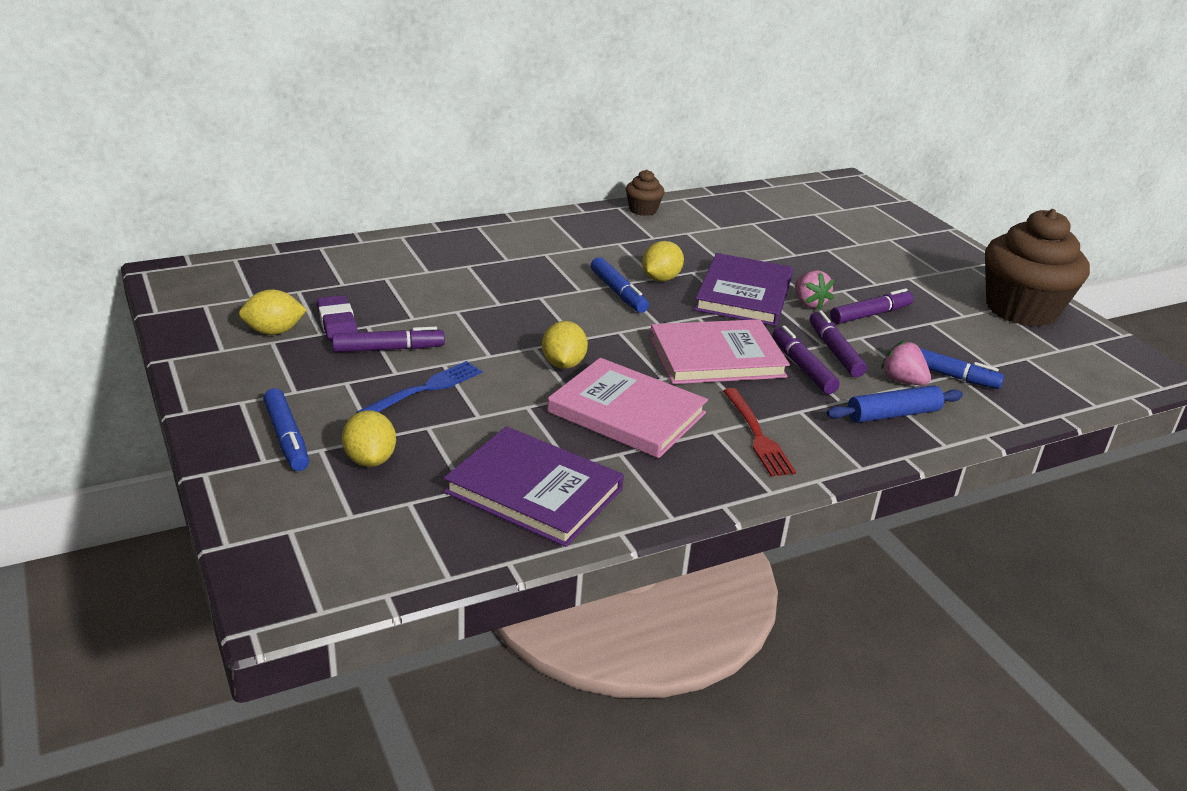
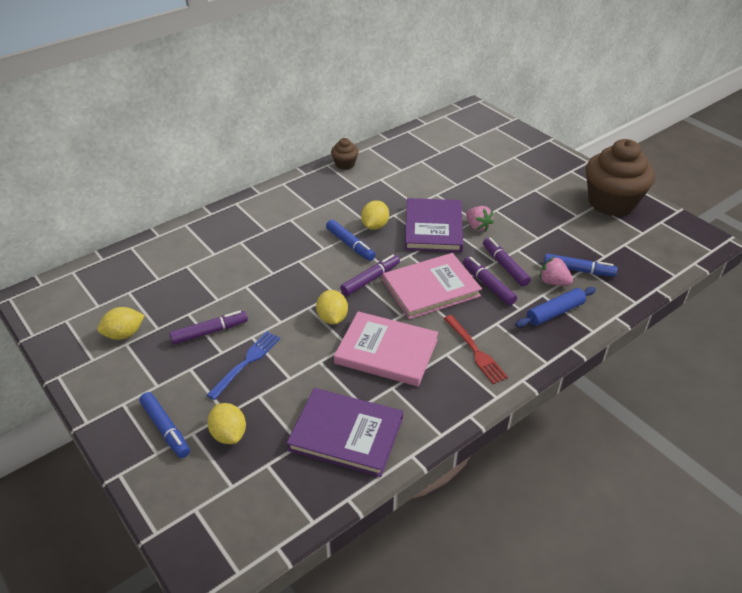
camera: 10 degrees left, 10 degrees up
purple eraser [317,295,358,342] -> none
purple marker [830,288,914,324] -> purple marker moved to [340,254,400,296]

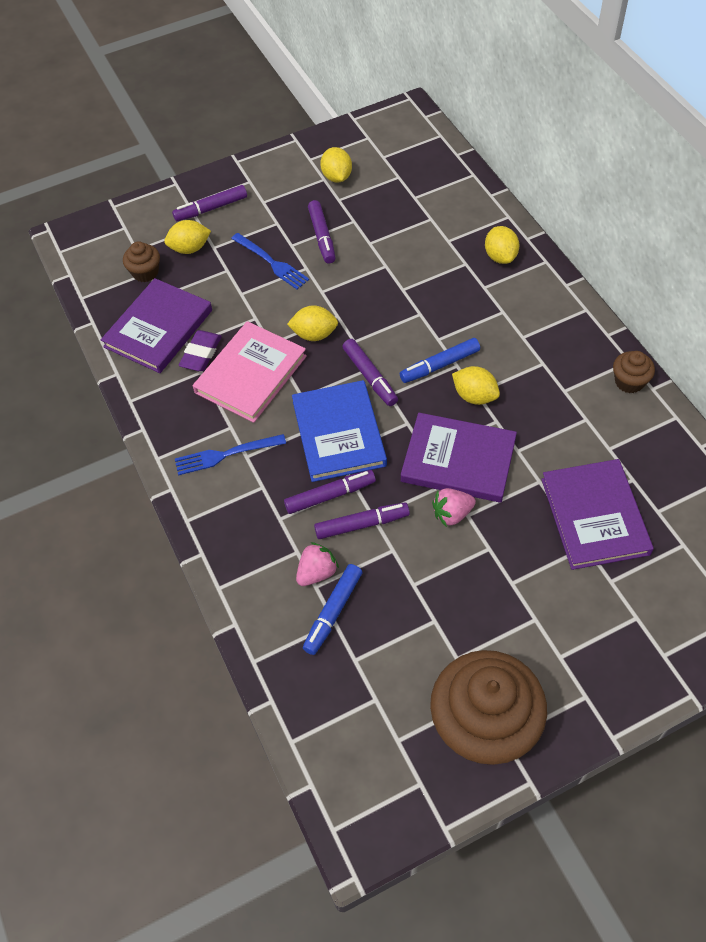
camera: 105 degrees right, 15 degrees up
blue marker [139,392,190,458] -> purple marker [172,185,247,221]
pink book [383,253,482,319] -> blue book [292,380,387,482]
red fork [444,315,508,384] -> blue fork [175,434,286,475]
blue rolling pin [515,287,596,327] -> none
none -> brown cupcake [123,242,160,282]
none -> purple eraser [179,330,222,371]
none -> yellow lemon [485,226,519,264]
none -> purple book [541,459,654,570]

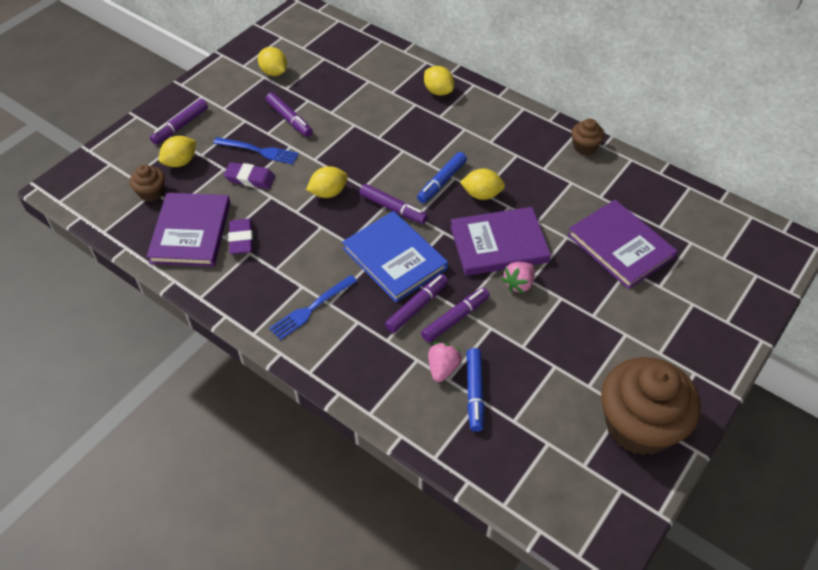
camera: 30 degrees left, 5 degrees down
pink book [193,321,307,423] -> none
none -> purple eraser [224,162,275,189]

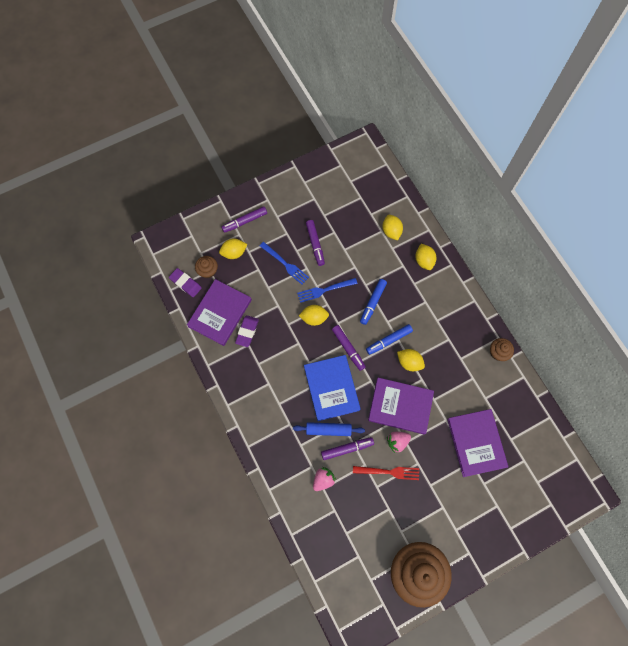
camera: 25 degrees right, 20 degrees up
purple eraser [224,162,275,189] -> purple eraser moved to [169,268,202,297]
yellow lemon [258,47,287,76] -> yellow lemon moved to [382,215,403,240]
blue fork [269,275,357,340] -> blue fork moved to [297,278,358,303]
purple marker [385,274,448,333] -> blue rolling pin [293,422,365,436]
blue marker [467,348,484,432] -> blue marker moved to [360,279,387,325]
none -> red fork [353,466,419,480]

